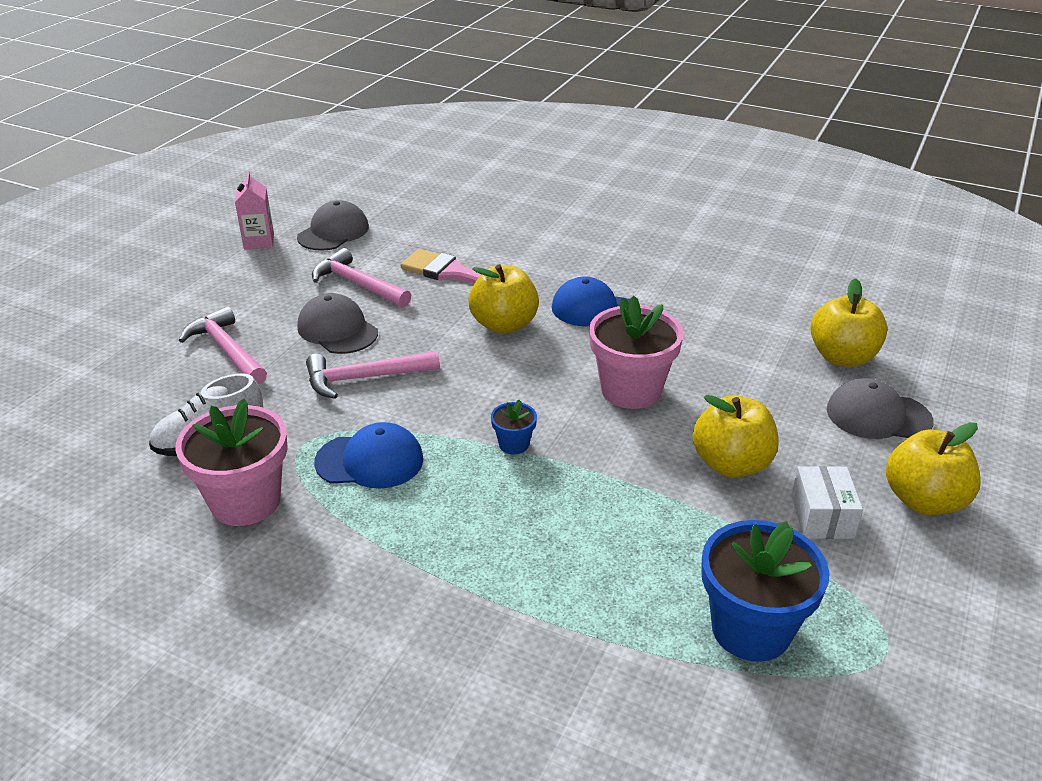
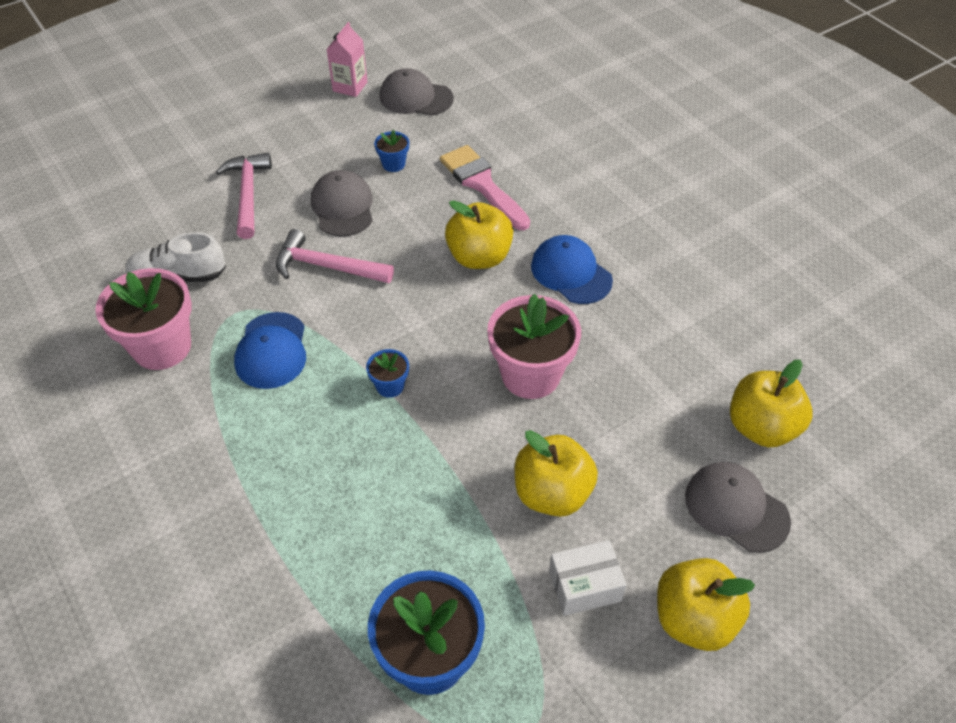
camera: 30 degrees right, 15 degrees up
grey cap [297,200,369,251] -> grey cap turned 135 degrees counterclockwise [380,68,454,116]
pink hammer [312,248,411,307] -> blue flower pot [374,130,409,172]
blue cap [314,422,423,489] -> blue cap turned 60 degrees clockwise [234,312,306,389]
white box [791,466,863,539] -> white box turned 45 degrees clockwise [549,540,627,616]

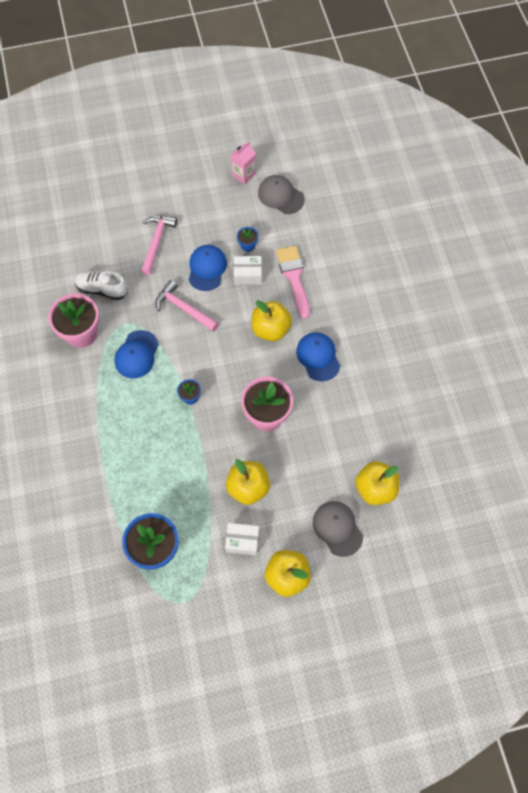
camera: 20 degrees right, 15 degrees up
grey cap [311,170,373,237] -> blue cap [189,245,227,291]
none -> white box [234,256,262,285]

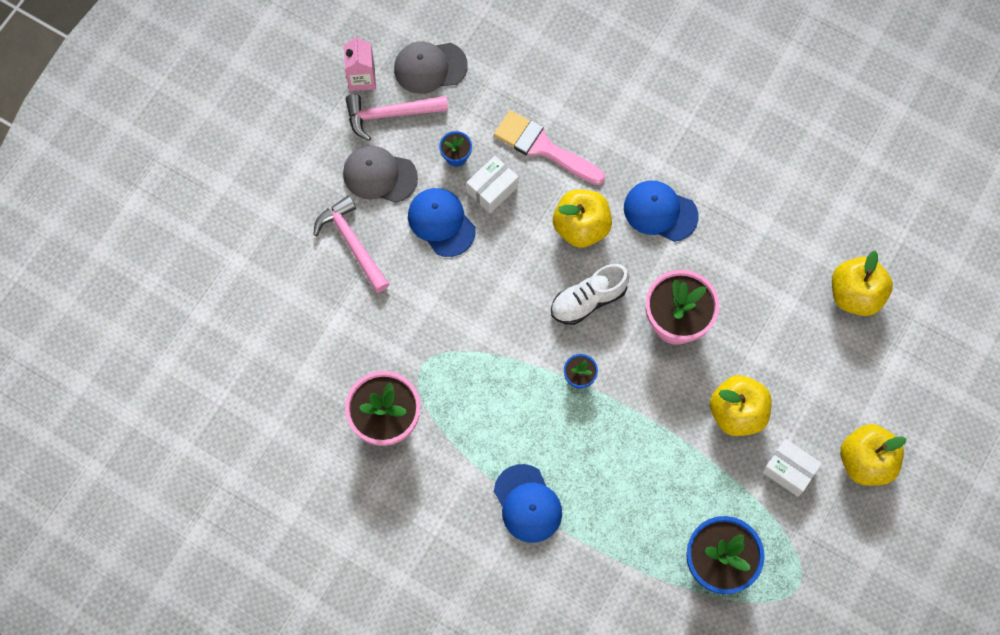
camera: 45 degrees left, 5 degrees up
white shoe [74,271,128,300] -> white shoe moved to [551,264,630,325]
blue cap [115,330,159,378] -> blue cap moved to [494,464,562,543]
pink hammer [155,280,219,332] -> pink hammer moved to [346,94,448,141]
white box [225,523,259,555] -> white box turned 75 degrees clockwise [762,439,822,497]
grey cap [313,501,363,557] -> grey cap moved to [343,146,418,203]

